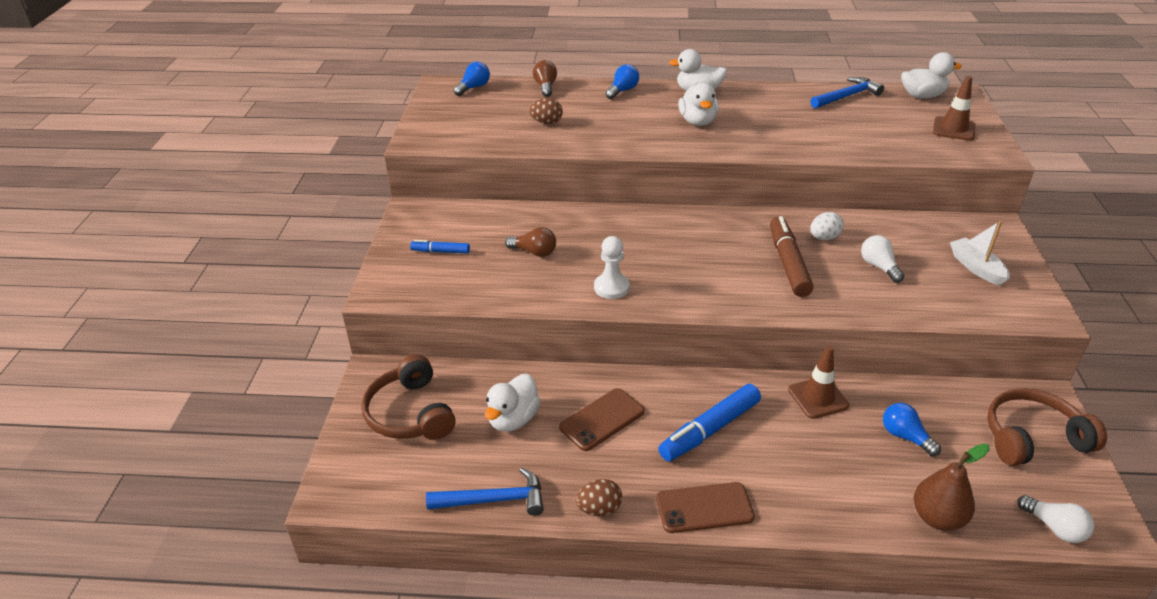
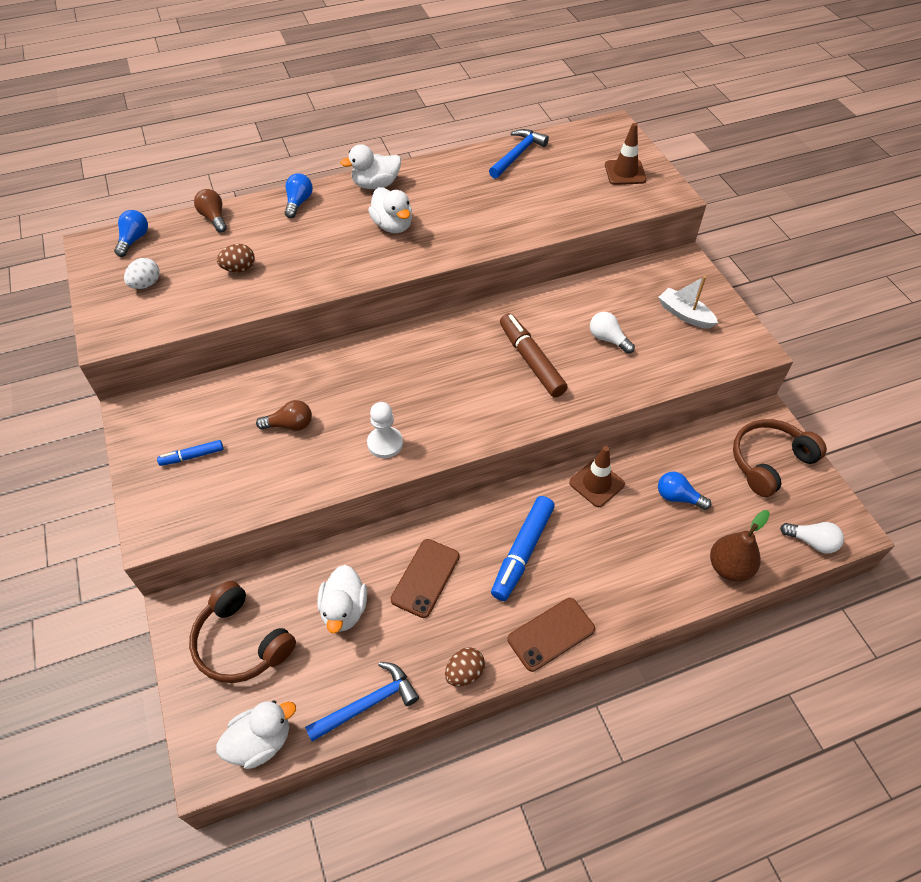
camera: 25 degrees left, 15 degrees up
white egg [810,212,844,240] -> white egg moved to [124,258,160,289]
white duck [901,52,962,99] -> white duck moved to [216,700,296,769]

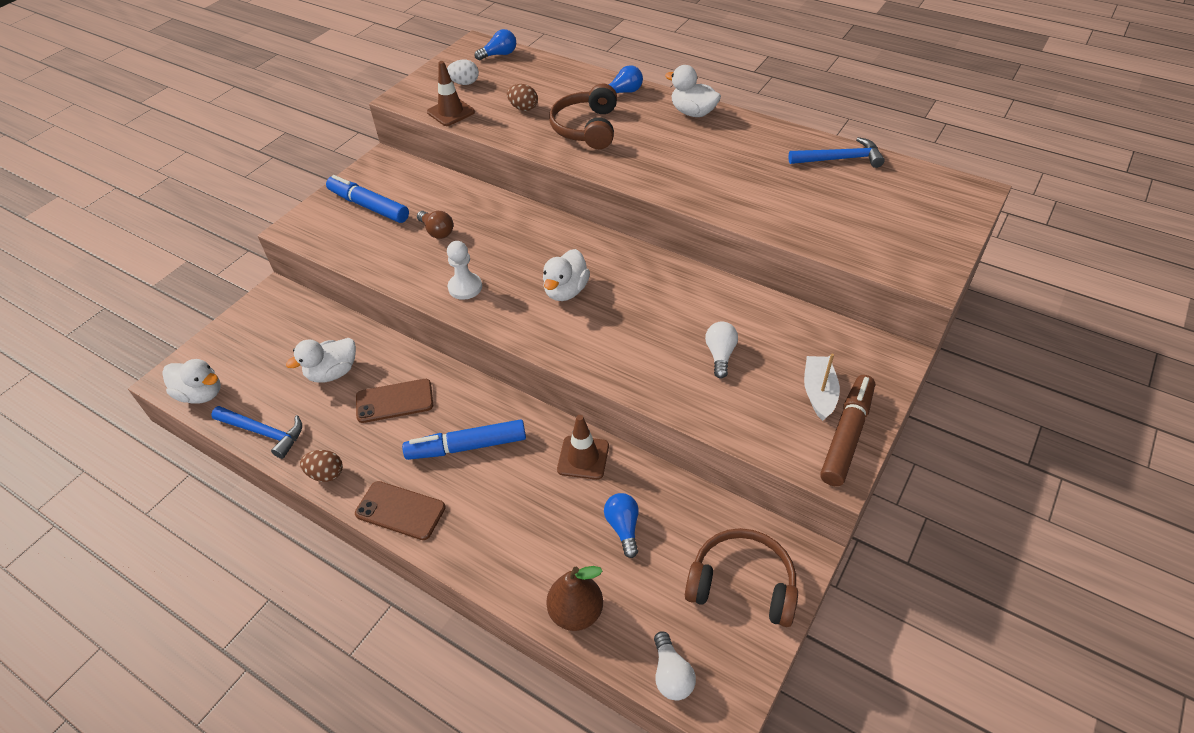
camera: 55 degrees right, 5 degrees down
blue marker [157,440,223,466] -> blue marker [326,175,409,223], size x1.87
brown headphones [189,581,296,683] -> brown headphones moved to [549,83,617,149]
brown light bulb [194,189,227,233] -> none
white duck [368,187,412,233] -> white duck moved to [543,249,590,301]
brown marker [500,313,568,397] -> brown marker moved to [820,375,875,486]
brown traffic cone [605,123,647,185] -> brown traffic cone moved to [427,61,475,126]

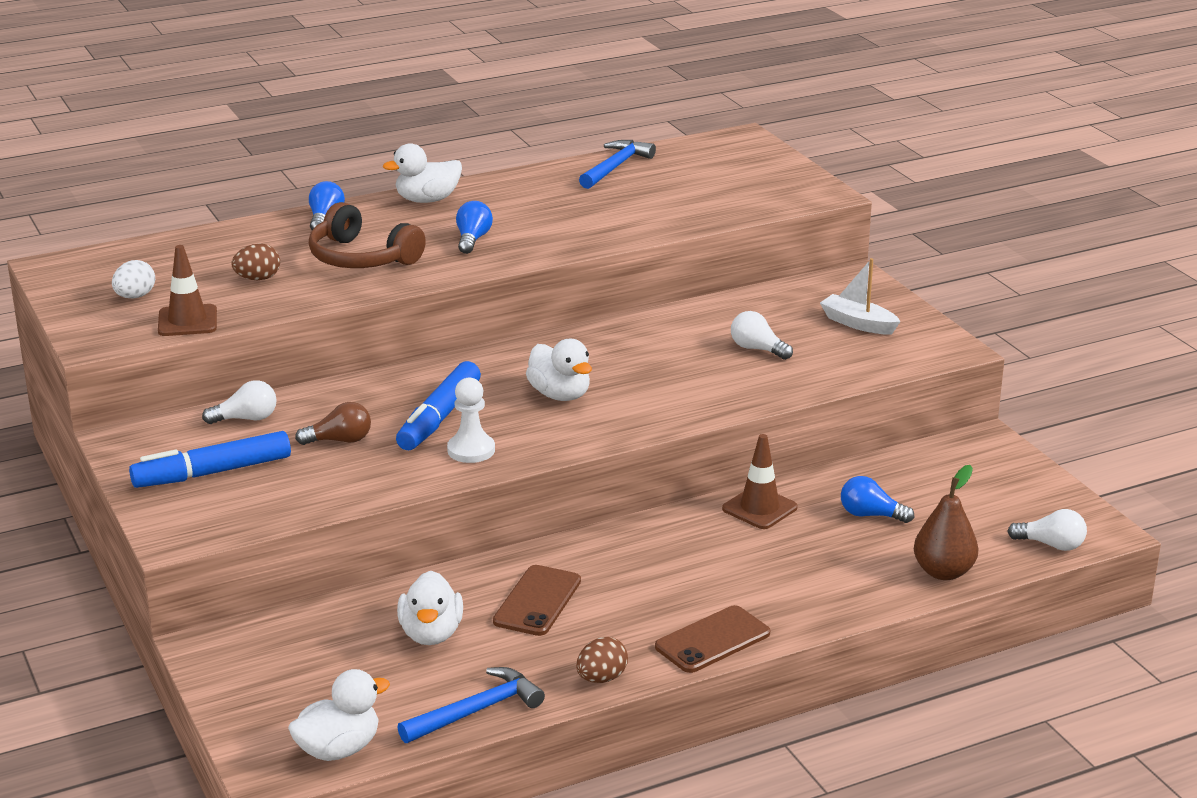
camera: 60 degrees left, 20 degrees down
blue marker [402,419,526,460] -> blue marker moved to [396,361,481,450]
blue light bulb [475,29,516,60] -> blue light bulb moved to [456,201,493,254]
brown headphones [685,528,798,627] -> none
brown marker [820,375,875,486] -> none
none -> white light bulb [202,380,277,424]

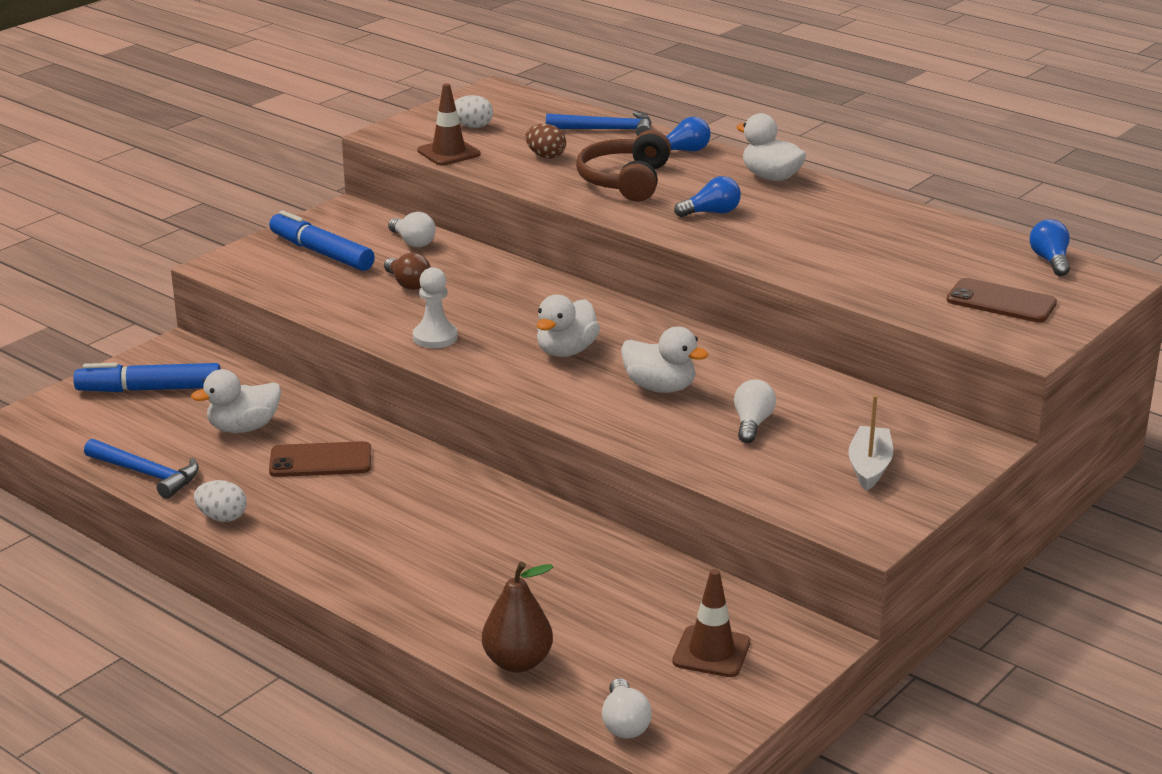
camera: 65 degrees right, 0 degrees up
white duck [288,669,390,761] -> white duck moved to [621,326,708,393]
blue marker [396,361,481,450] -> blue marker moved to [73,363,221,392]
brown egg [576,637,628,683] -> white egg [194,480,247,522]
blue hammer [579,140,656,189] -> blue hammer moved to [546,111,652,136]
brown phone [655,605,770,673] -> brown phone moved to [947,278,1057,323]
brown traffic cone [722,434,798,529] -> brown traffic cone moved to [672,569,750,677]
blue light bulb [841,476,914,523] -> blue light bulb moved to [1029,219,1070,276]

